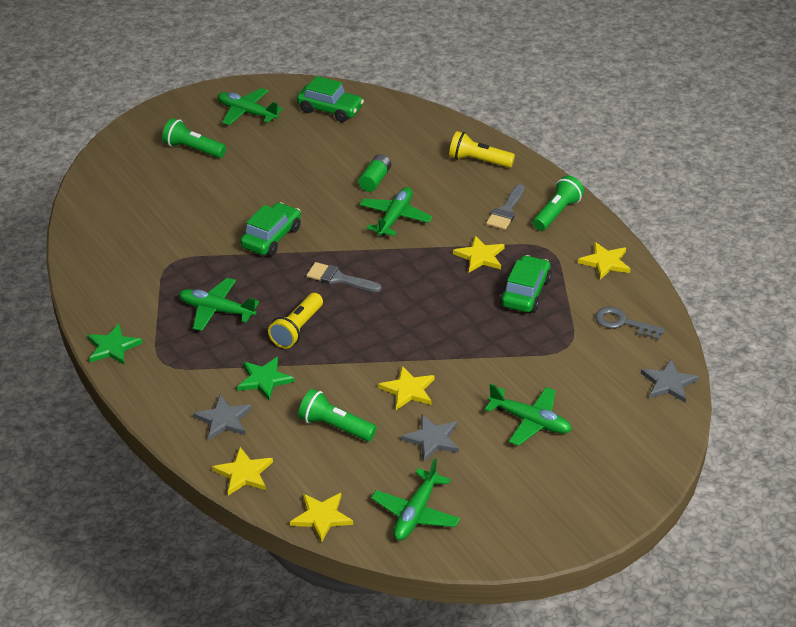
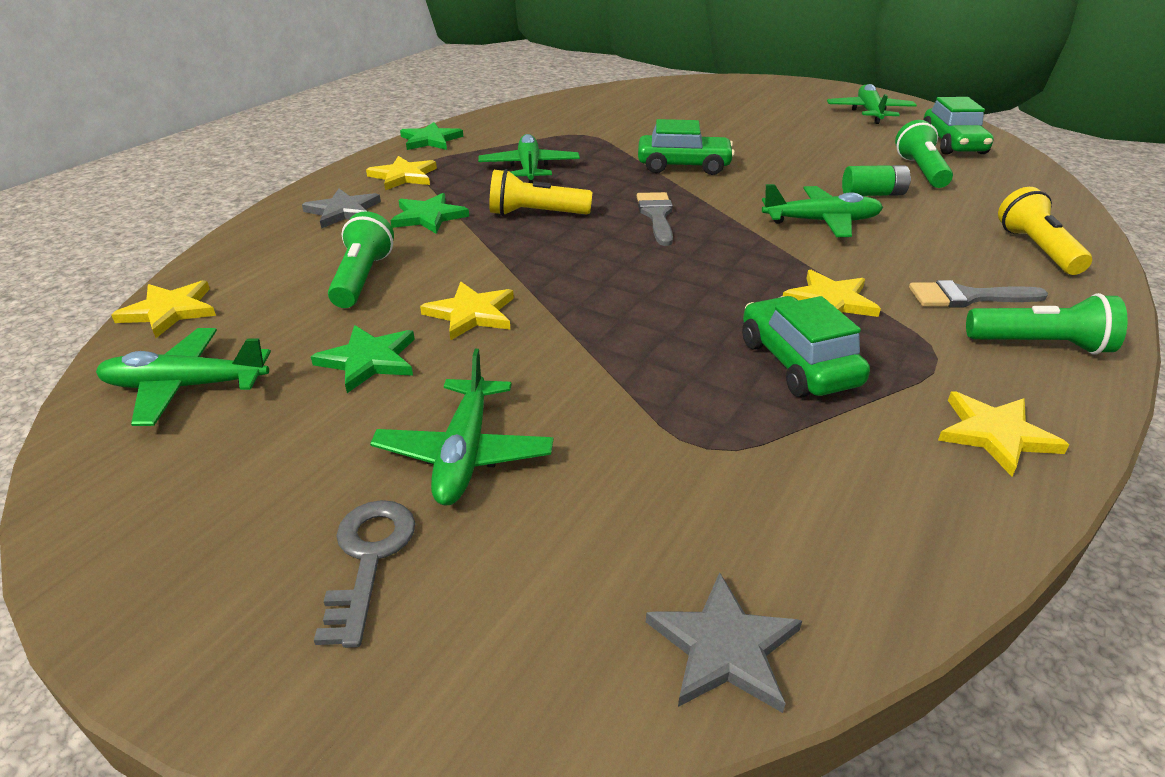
camera: 65 degrees right, 5 degrees down
green flashlight [162,118,226,158] -> green flashlight moved to [895,120,953,188]
yellow star [212,447,273,495] -> yellow star moved to [366,156,437,190]
grey star [401,415,459,461] -> green star [311,325,415,393]
green car [500,255,552,313] -> green car turned 105 degrees counterclockwise [742,296,870,397]
grey key [595,307,664,340] -> grey key moved to [314,500,415,648]

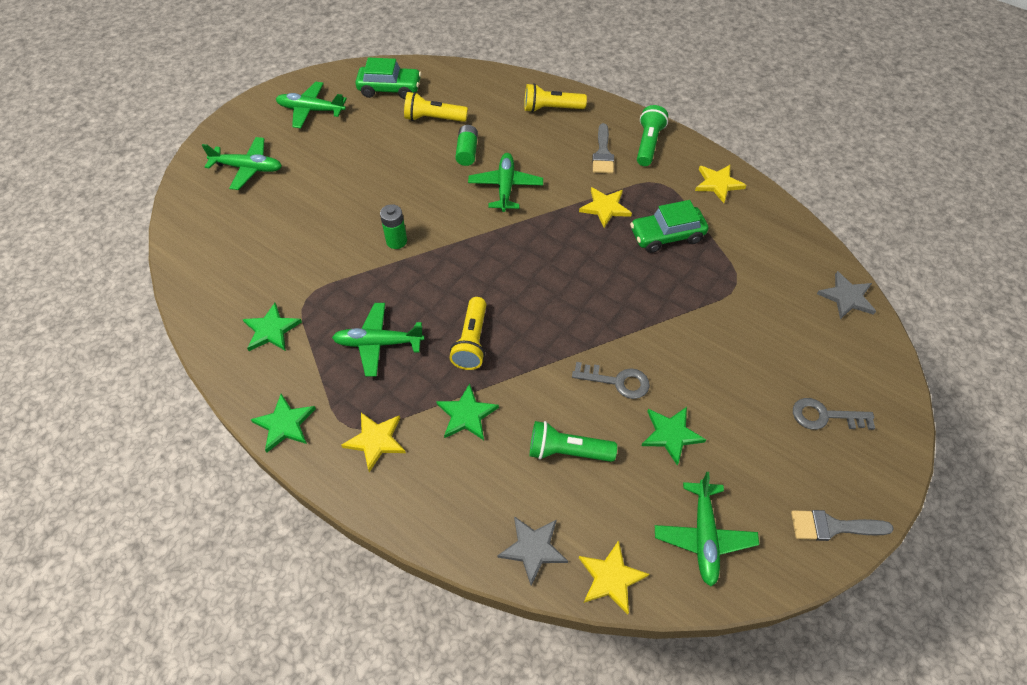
camera: 85 degrees left, 20 degrees up
grey star [302,189,381,229] -> grey star moved to [498,516,568,585]
green plane [370,349,553,505] -> green plane moved to [202,137,282,190]
yellow star [420,282,514,341] -> grey key [572,362,650,399]
grey brush [637,192,673,246] -> grey brush moved to [791,510,894,541]
green car [638,119,735,175] -> green battery [380,204,407,249]
green flashlight [895,120,953,188] -> yellow flashlight [404,92,468,122]
none -> green star [242,303,302,351]

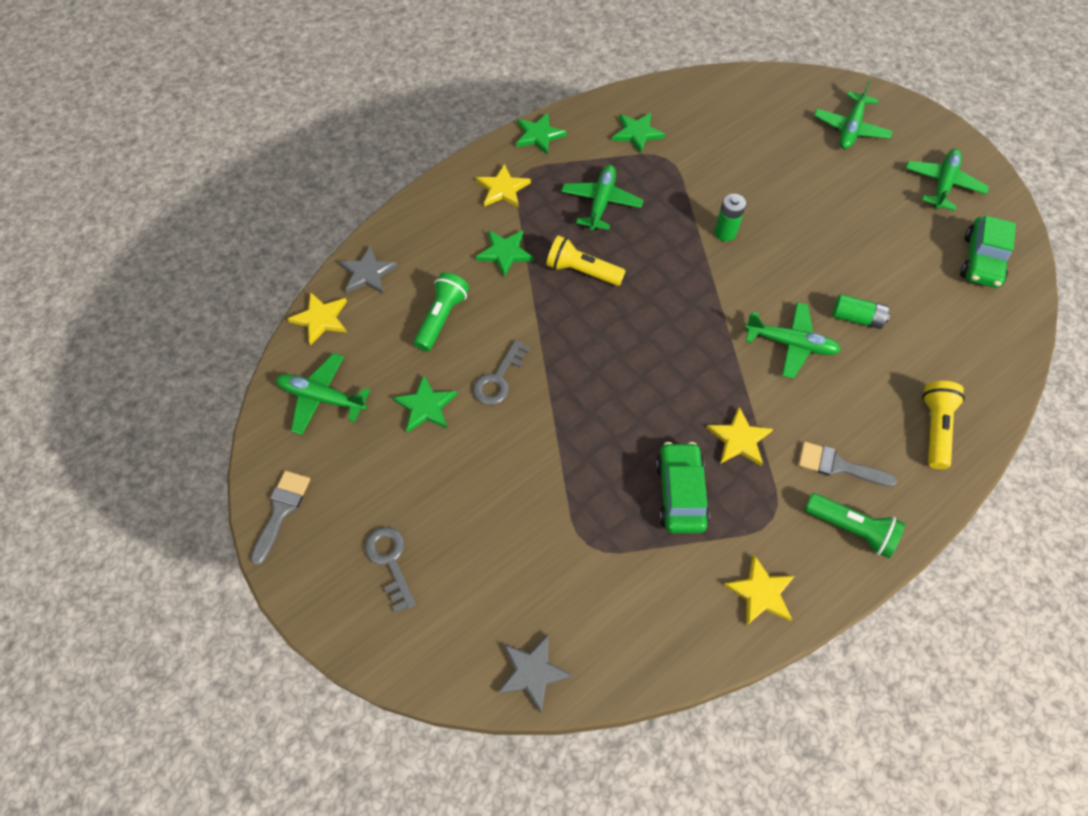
camera: 105 degrees right, 5 degrees up
yellow flashlight [404,92,468,122] -> none
grey key [793,398,875,430] -> grey key turned 45 degrees counterclockwise [365,527,416,613]

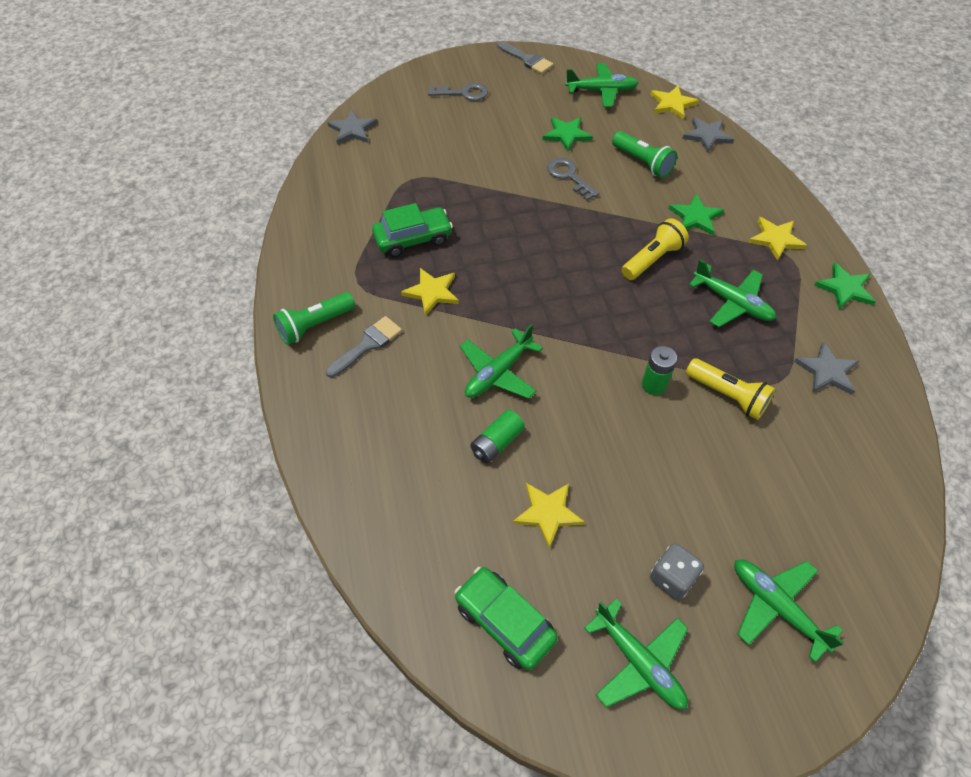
camera: 115 degrees right, 5 degrees down
green plane [276,353,371,435] -> green plane turned 45 degrees clockwise [565,63,639,107]
green star [612,113,665,153] -> grey star [794,341,859,395]
green car [656,442,710,533] -> green car turned 45 degrees counterclockwise [372,203,453,257]
yellow star [723,555,795,626] -> yellow star moved to [513,483,585,549]
yellow flashlight [922,381,965,469] -> yellow flashlight moved to [686,358,775,420]
none -> grey dice [650,543,704,600]

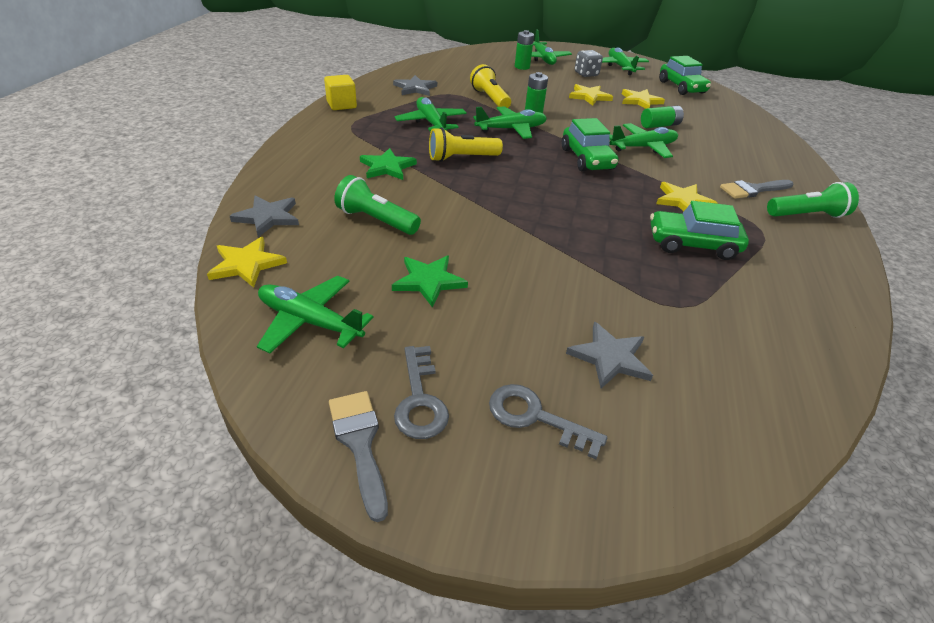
camera: 155 degrees left, 15 degrees down
grey star [327,110,377,145] -> grey star moved to [566,322,653,389]
grey key [547,158,599,201] -> grey key moved to [394,346,449,439]
green flashlight [612,131,677,178] -> green flashlight turned 45 degrees counterclockwise [334,175,421,235]
yellow star [748,217,807,261] -> yellow star moved to [569,84,613,106]
green star [814,262,876,310] -> yellow cube [324,75,357,110]
none -> green plane [473,106,547,139]
none -> green battery [515,30,534,70]
none -> green car [562,118,618,172]

